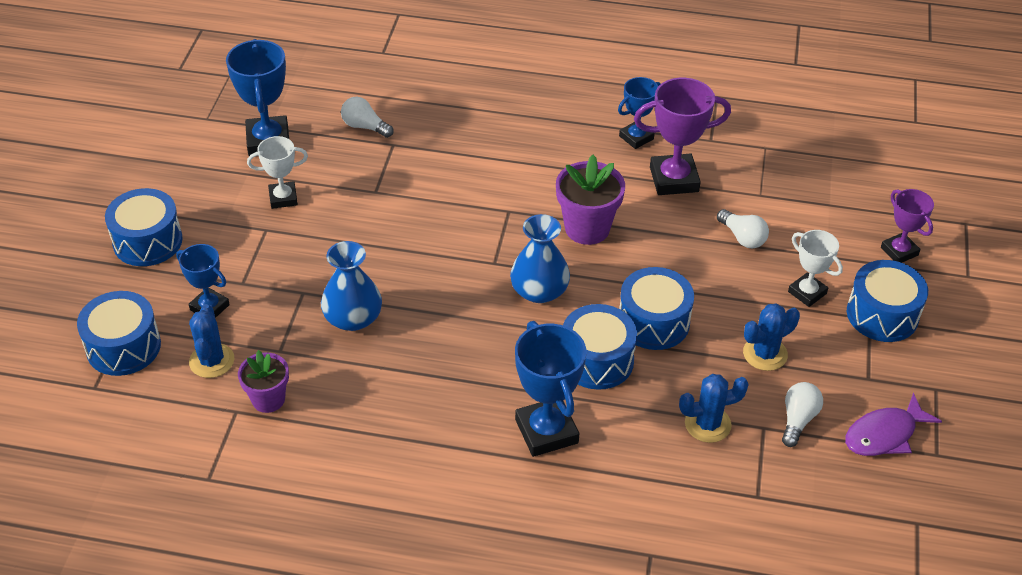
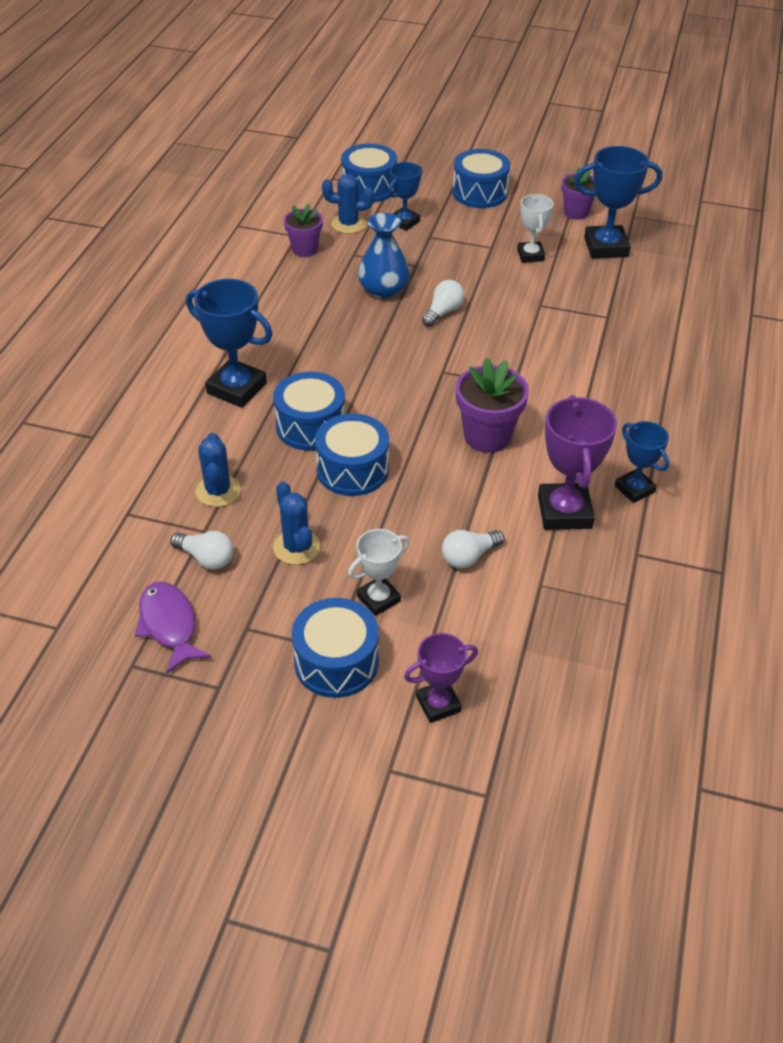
camera: 95 degrees right, 0 degrees up
white light bulb [341,97,394,138] -> white light bulb moved to [422,280,464,327]
blue vase [510,214,570,303] -> none
blue trophy [515,321,587,457] -> blue trophy turned 45 degrees clockwise [186,279,273,408]
none -> purple flower pot [562,167,595,220]

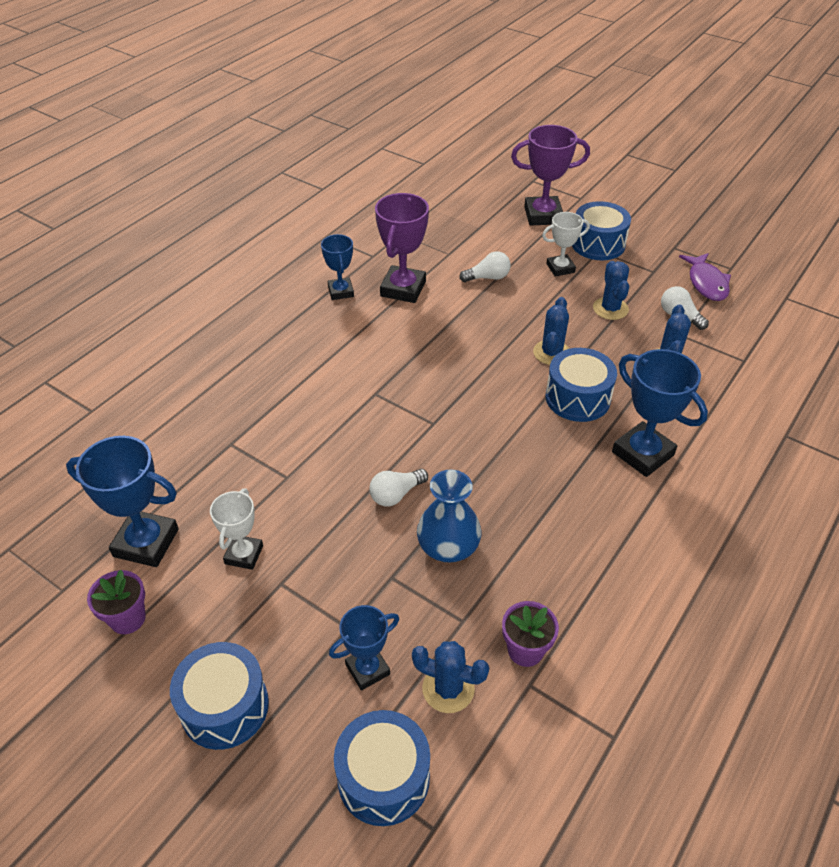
camera: 160 degrees left, 0 degrees up
blue drum [315,413,389,496] -> blue cactus [533,297,569,365]
purple trophy [404,633,478,723] -> purple trophy [511,125,590,226], size x1.63
purple flower pot [456,358,529,453] -> none

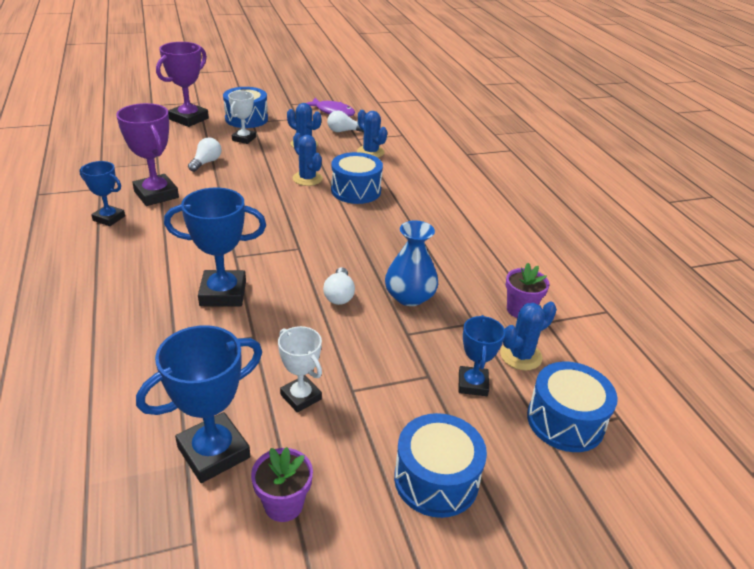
camera: 55 degrees left, 10 degrees down
blue trophy [612,349,708,477] -> blue trophy moved to [164,187,266,307]

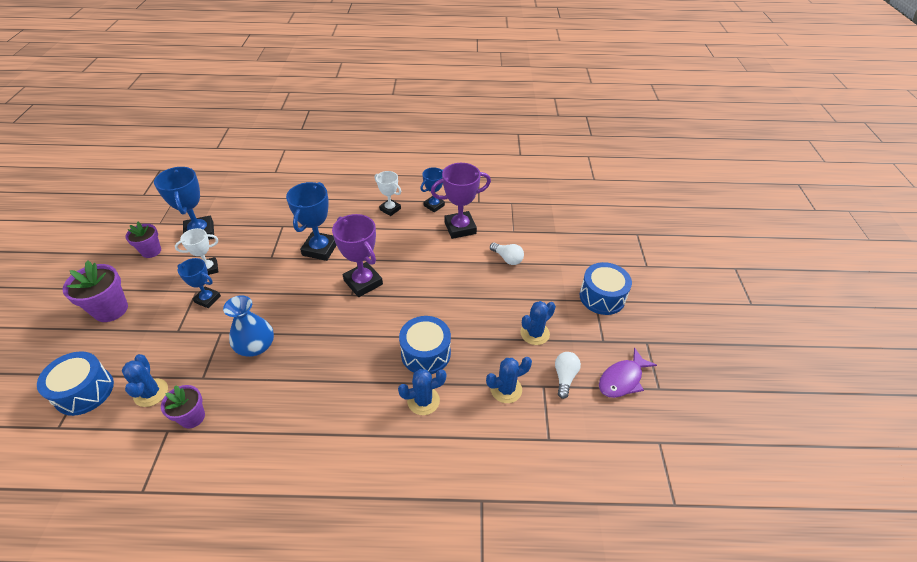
camera: 110 degrees right, 10 degrees up
purple trophy [156,42,209,127] -> purple trophy moved to [332,214,383,297]
white trophy [228,91,256,144] -> white trophy moved to [375,171,401,216]
blue cactus [293,133,323,186] -> blue cactus moved to [398,369,446,415]
white light bulb [323,267,355,305] -> none
blue drum [394,413,487,518] -> purple flower pot [63,260,128,322]
blue trophy [459,315,505,396] -> blue trophy moved to [177,258,221,308]

